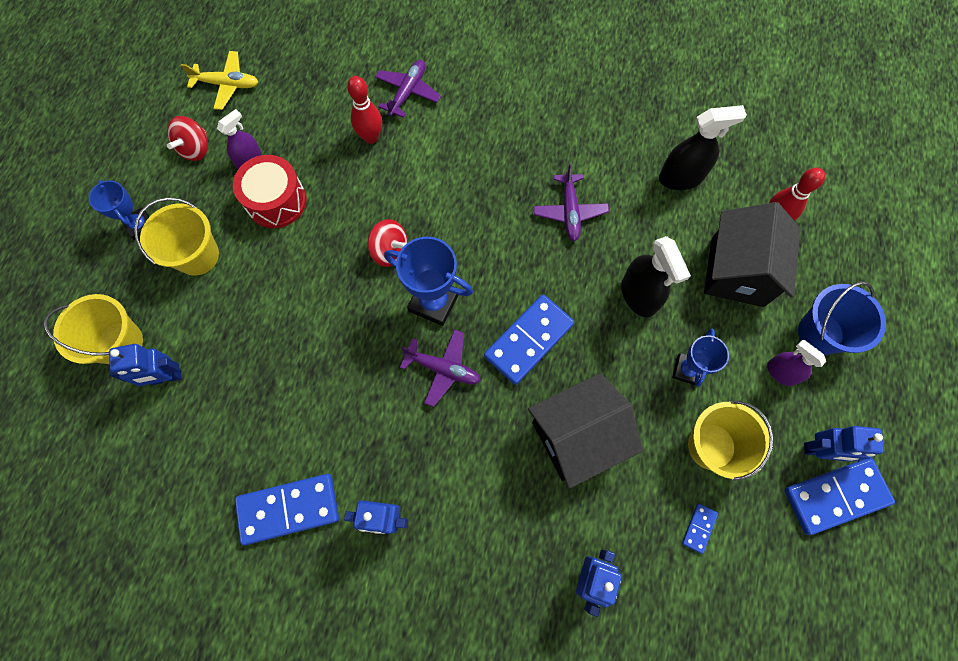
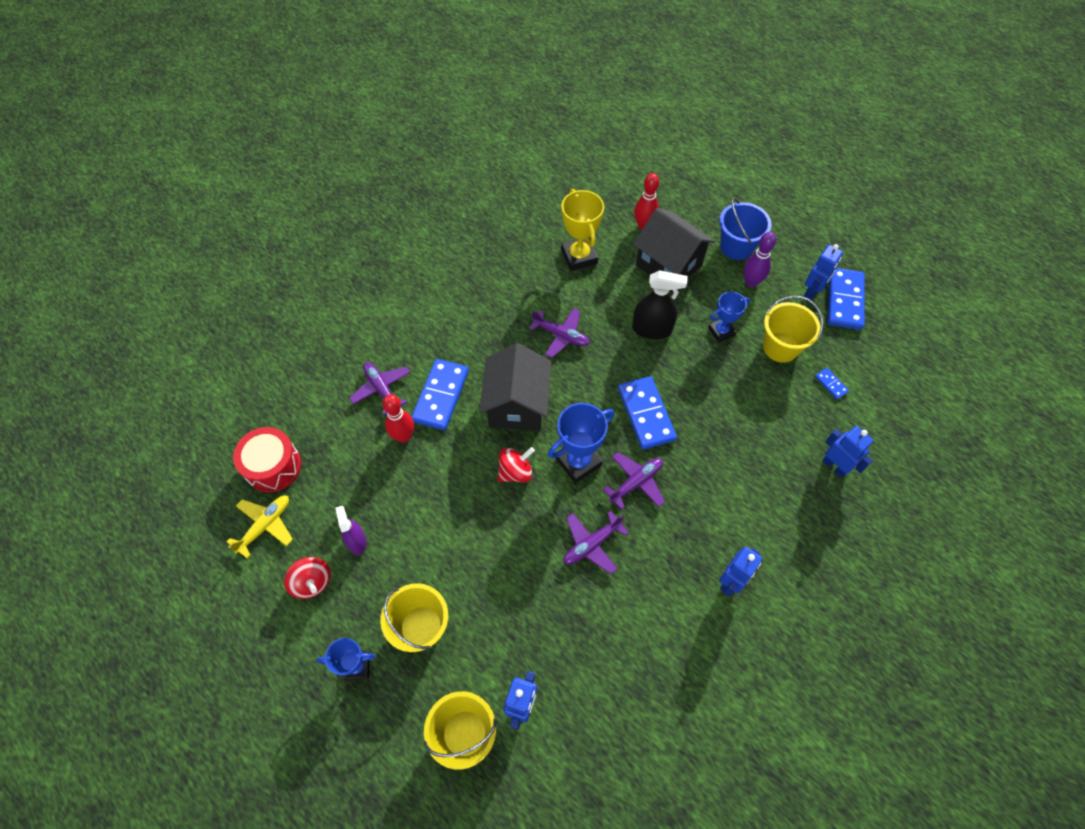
camera: 60 degrees left, 10 degrees down
red drum [233,155,306,228] -> red drum moved to [233,427,301,492]
blue domino [235,474,339,545] -> blue domino moved to [411,359,469,430]
black house [528,373,643,489] -> black house moved to [479,343,551,431]
black spray bottle [659,105,747,190] -> yellow trophy [561,189,604,271]
blue trophy [672,329,729,387] -> blue trophy turned 75 degrees counterclockwise [708,292,750,342]
purple spray bottle [767,340,826,386] -> purple bowling pin [744,232,776,287]
none -> purple plane [564,511,629,574]

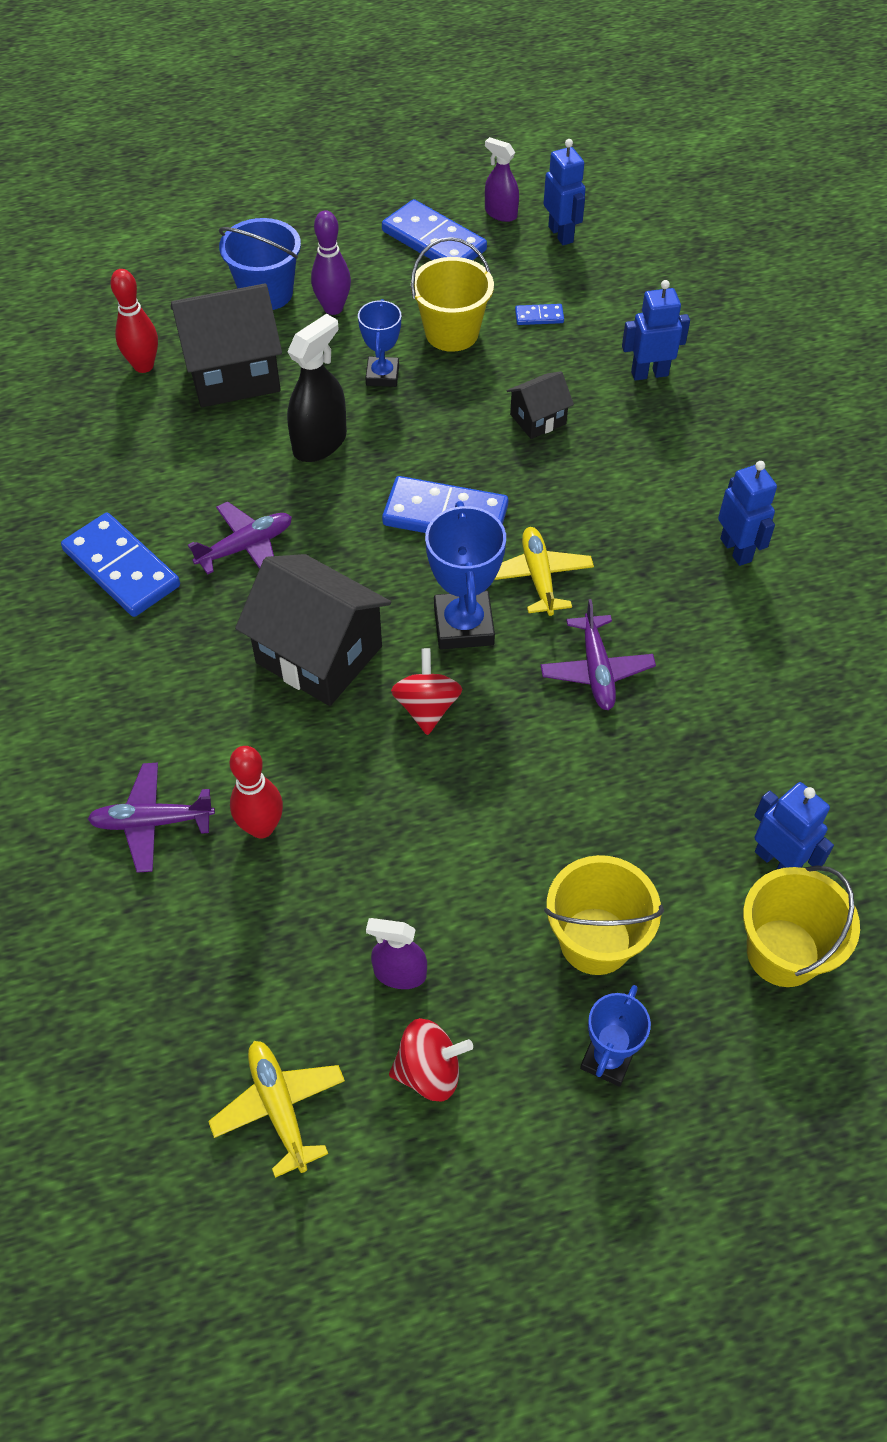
camera: 60 degrees left, 5 degrees down
red drum [233,427,301,492] -> none
blue domino [411,359,469,430] -> blue domino moved to [61,512,180,617]
yellow trophy [561,189,604,271] -> none
purple plane [603,452,665,510] -> yellow plane [494,527,594,616]
blue robot [804,244,843,300] -> blue robot moved to [544,139,586,245]
none -> purple spray bottle [485,137,519,222]
none -> black house [507,371,574,439]

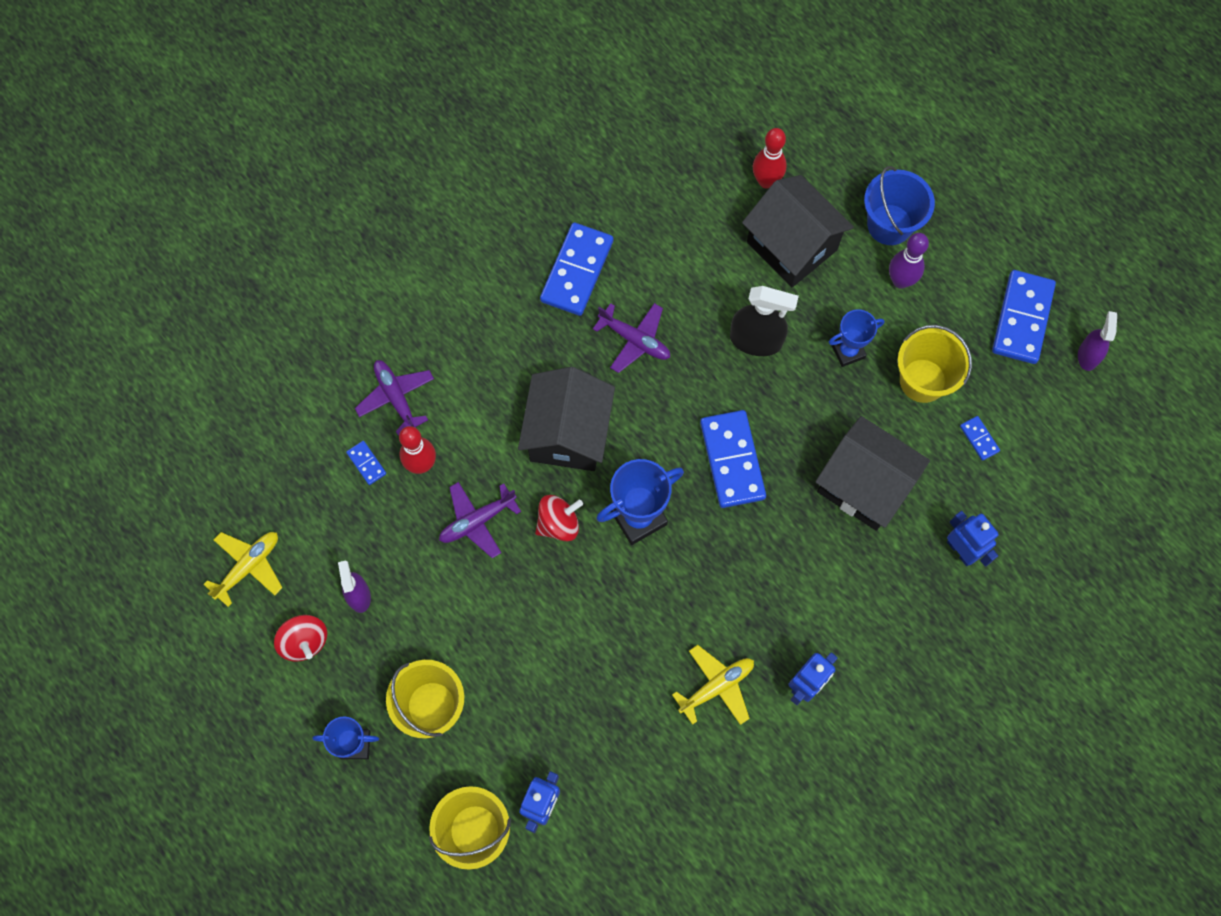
camera: 65 degrees right, 15 degrees up
yellow plane [494,527,594,616] -> yellow plane moved to [672,645,754,725]
black house [507,371,574,439] -> black house [815,416,930,531], size x1.96
purple plane [540,599,656,710] -> purple plane moved to [439,482,521,558]
blue robot [544,139,586,245] -> none
none -> blue domino [346,441,386,485]

